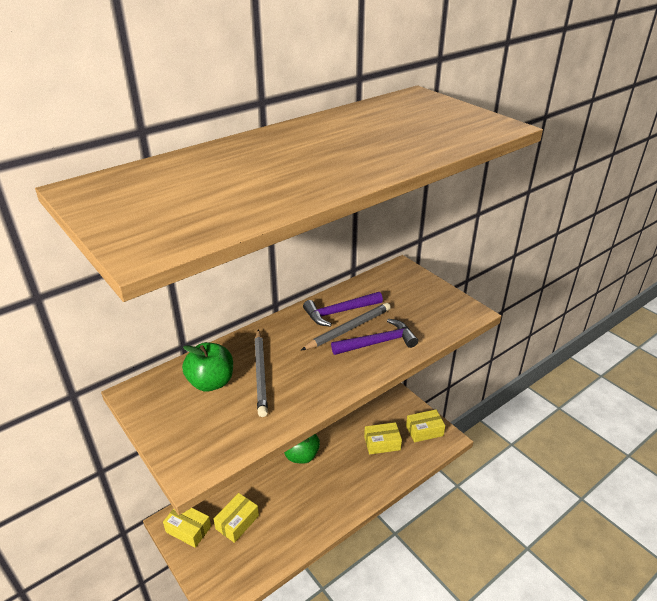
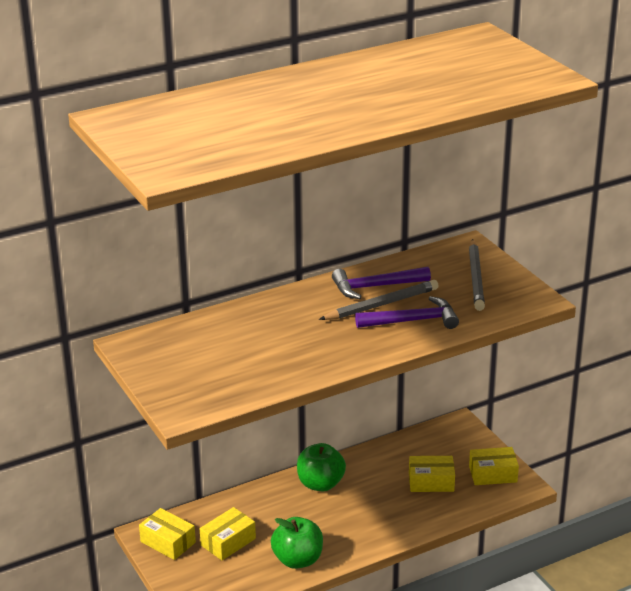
camera: 10 degrees right, 5 degrees down
green apple [182,342,233,392] -> green apple moved to [271,517,323,569]
grey pencil [254,330,268,417] -> grey pencil moved to [469,239,485,311]

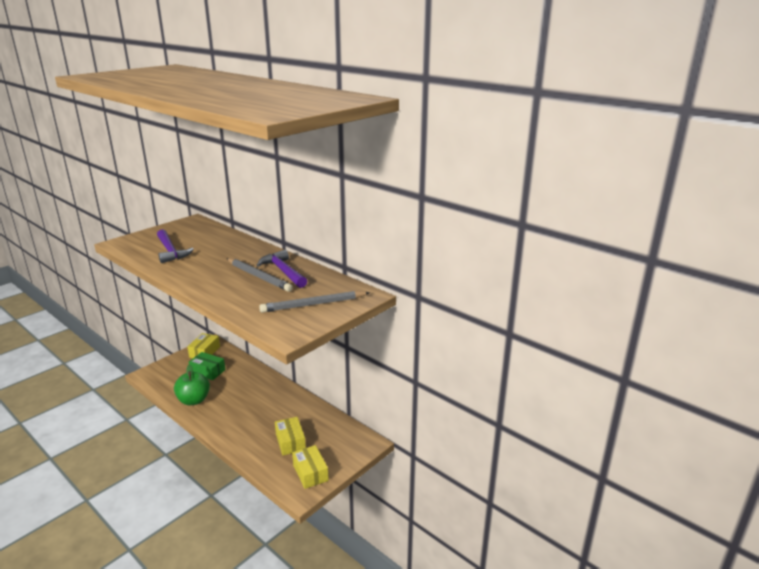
camera: 70 degrees right, 5 degrees down
yellow box [200,507,256,560] -> green box [189,352,225,380]
green apple [297,443,346,491] -> none
purple hammer [355,296,459,329] -> purple hammer moved to [157,229,194,263]

